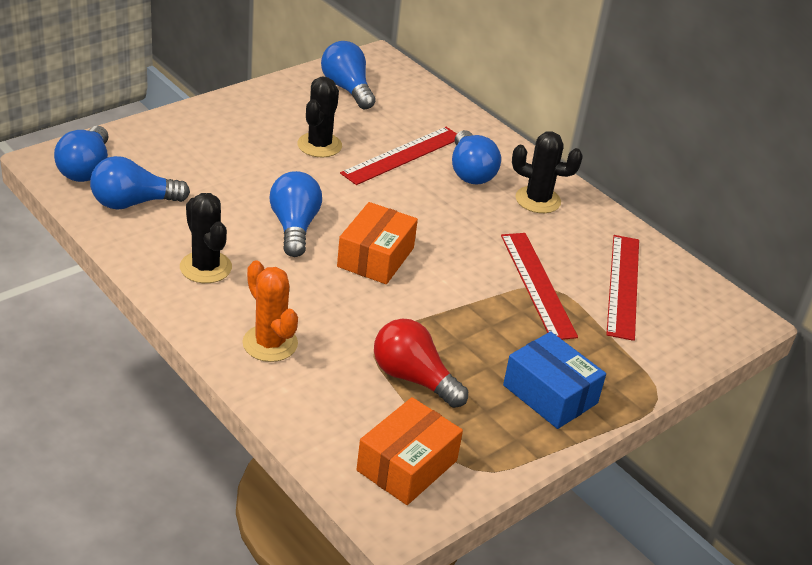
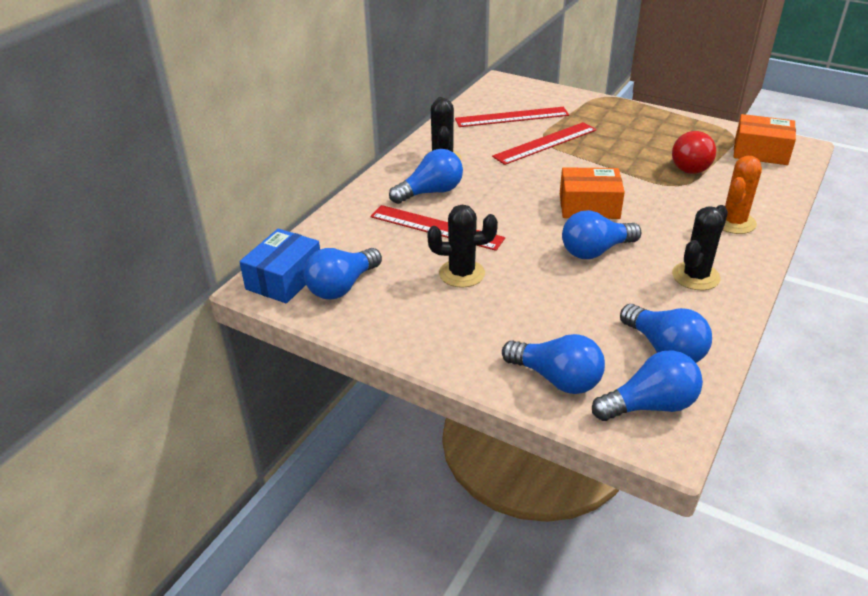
camera: 105 degrees left, 0 degrees up
blue box [503,332,606,429] -> blue box moved to [239,228,320,303]
none -> blue light bulb [502,334,605,394]

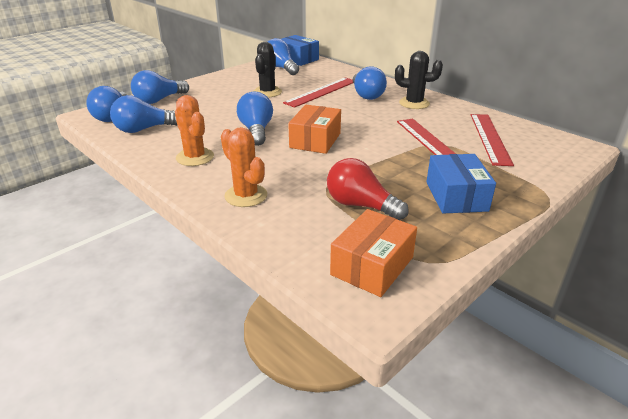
camera: 105 degrees right, 5 degrees down
black cactus [672,205,728,290] -> orange cactus [175,95,214,166]
none -> blue box [426,154,496,214]

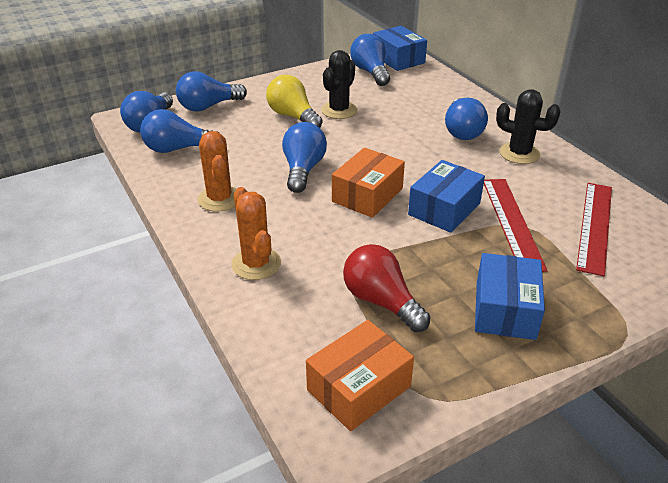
camera: 15 degrees right, 5 degrees up
red ruler [283,78,353,108] -> none
none -> yellow light bulb [266,75,322,128]
none -> blue box [408,160,485,233]

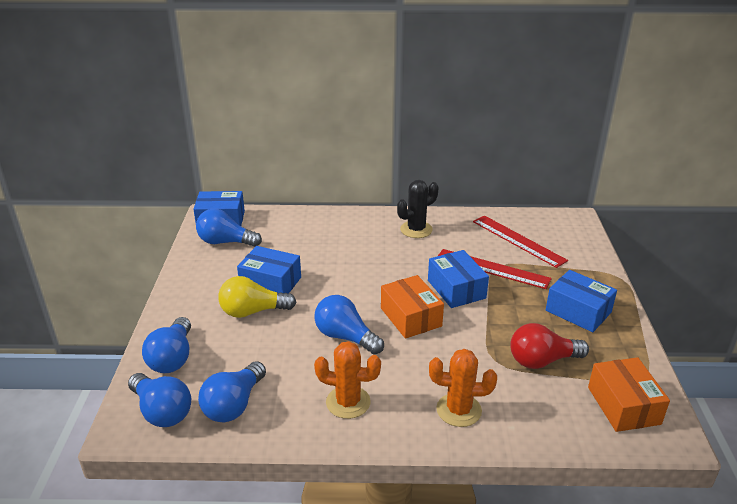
camera: 60 degrees left, 5 degrees down
black cactus [321,50,357,119] -> blue box [237,246,301,294]
blue light bulb [445,98,488,140] -> none

